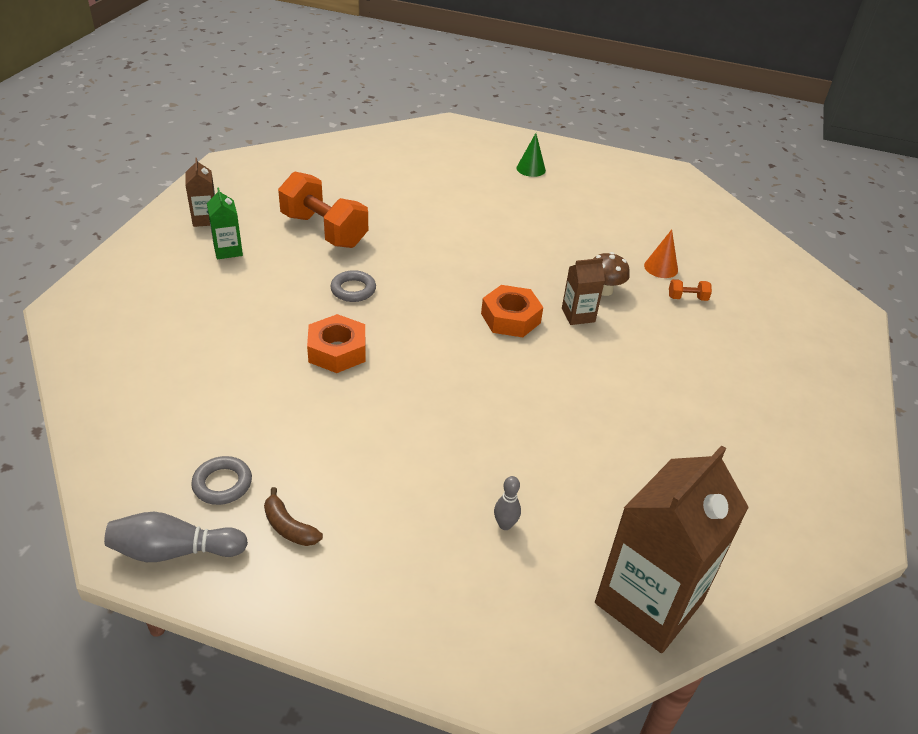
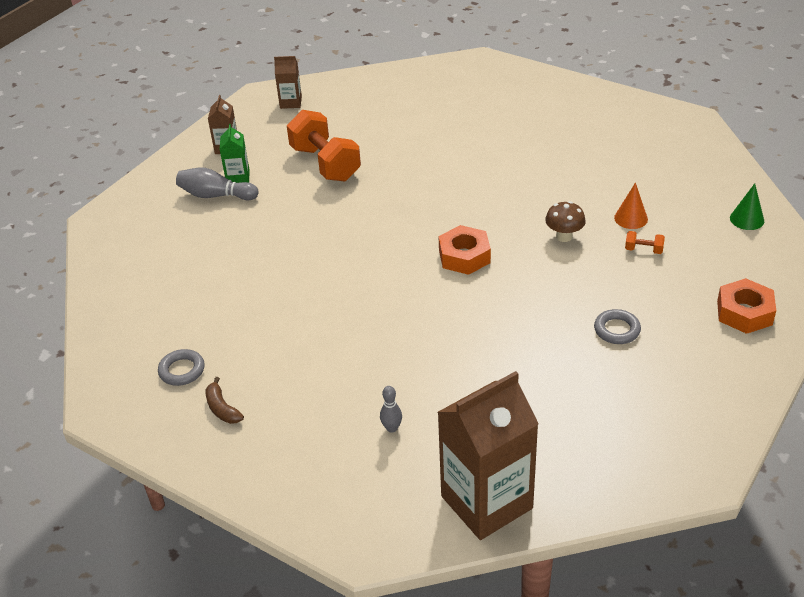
camera: 20 degrees right, 0 degrees up
grey bowling pin [104,512,248,562] -> grey bowling pin moved to [176,168,258,200]
orange nut [307,314,366,373] -> orange nut moved to [717,278,776,334]
grey ring [330,270,376,302] -> grey ring moved to [594,309,641,344]
green cone [517,133,546,177] -> green cone moved to [730,183,764,230]
brown carton [562,258,605,325] -> brown carton moved to [274,56,302,109]

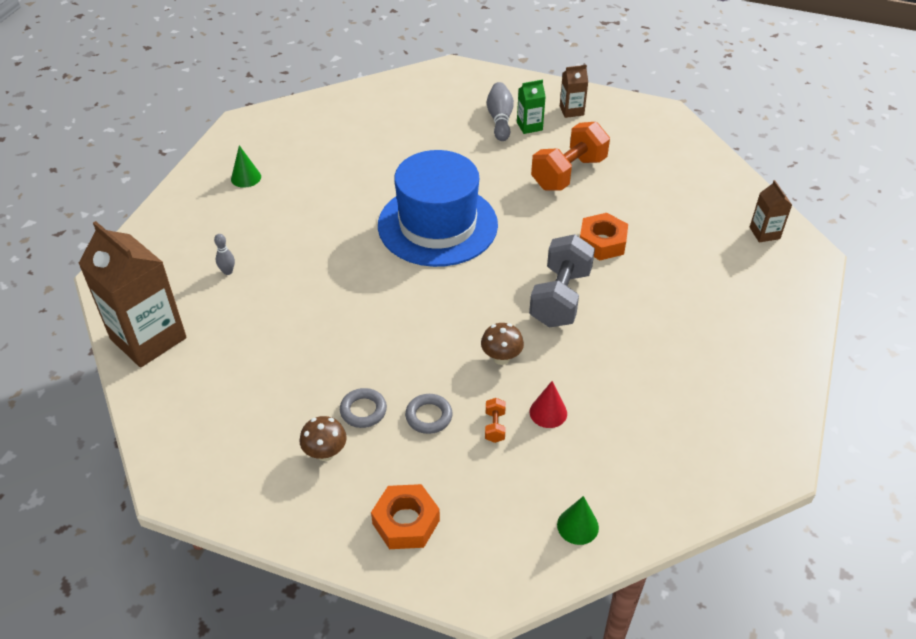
camera: 75 degrees right, 5 degrees up
grey ring [158,349,205,386] -> grey ring moved to [405,394,453,434]
brown banana [206,377,244,424] -> green cone [231,145,261,188]
brown carton [274,56,302,109] -> brown carton moved to [750,180,792,242]
orange nut [439,225,491,275] -> orange nut moved to [580,213,628,260]
orange cone [614,183,648,229] -> red cone [530,381,567,428]
none -> brown mushroom [300,416,347,461]
none -> blue hat [378,150,498,267]
none -> grey dumbbell [529,234,595,328]

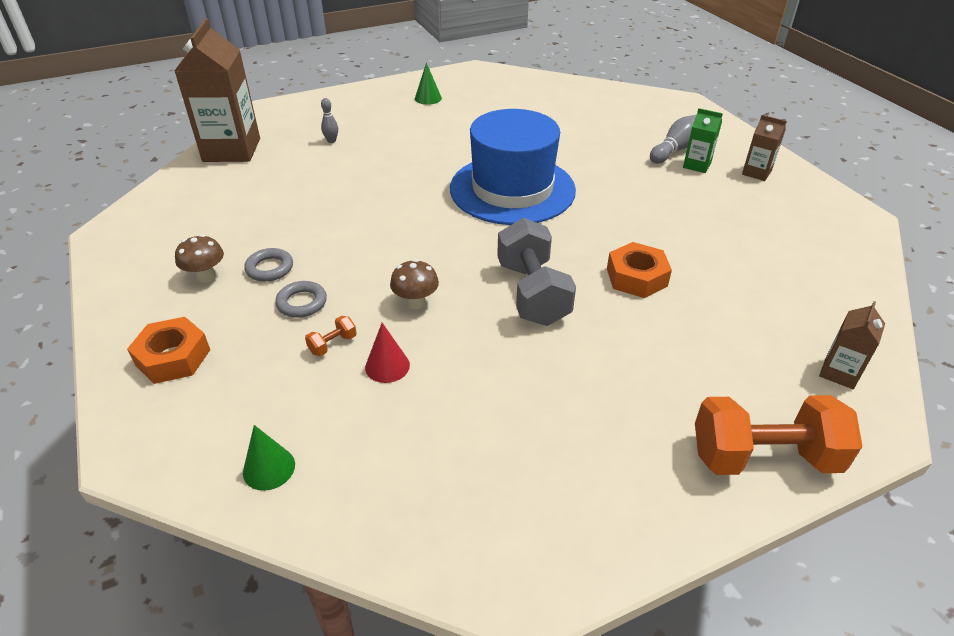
camera: 45 degrees right, 5 degrees down
grey dumbbell [529,234,595,328] -> grey dumbbell turned 75 degrees counterclockwise [497,218,576,326]
orange dumbbell [531,122,610,190] -> orange dumbbell moved to [695,395,863,475]

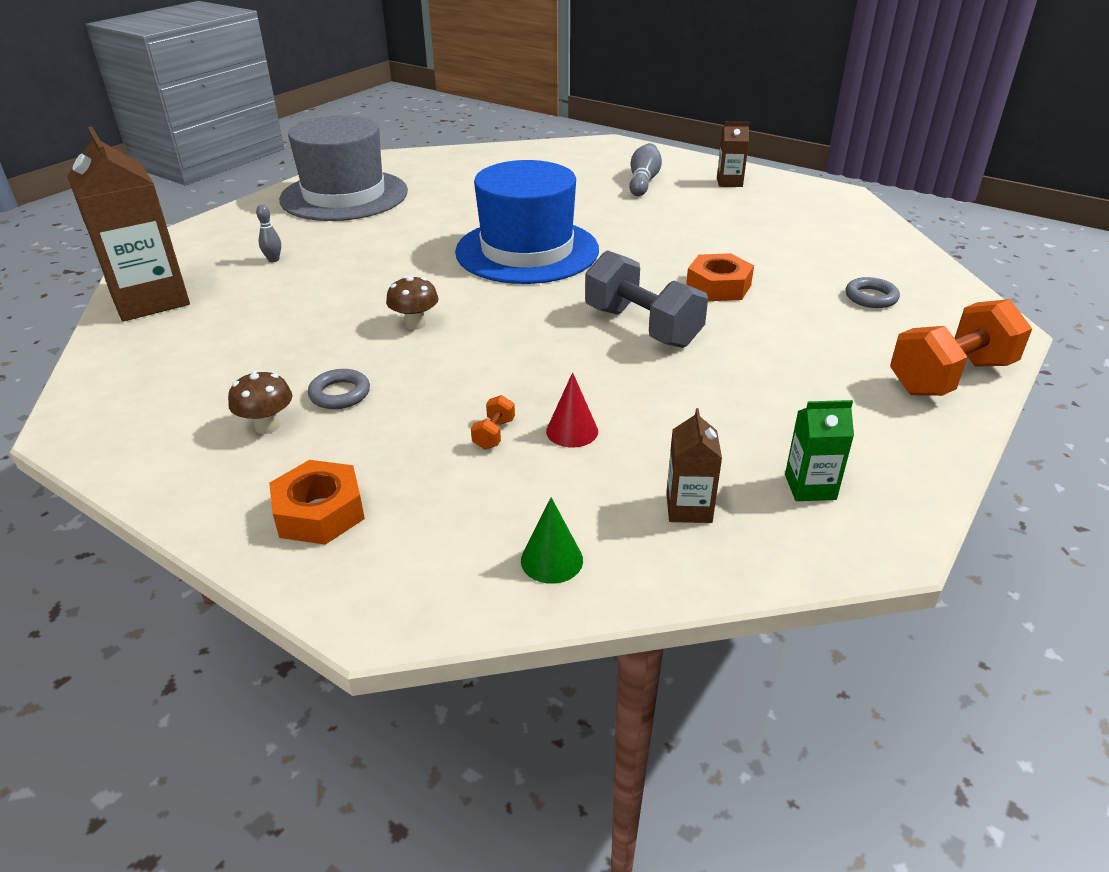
camera: 30 degrees left, 5 degrees down
grey ring [275,281,327,318] -> grey ring moved to [846,277,900,308]
brown mushroom [390,259,439,309] -> brown mushroom moved to [386,276,439,330]
green cone [415,62,442,105] -> grey hat [279,115,408,221]
green carton [683,108,723,173] -> green carton moved to [785,400,854,501]
brown carton [819,301,885,389] -> brown carton moved to [666,408,722,523]

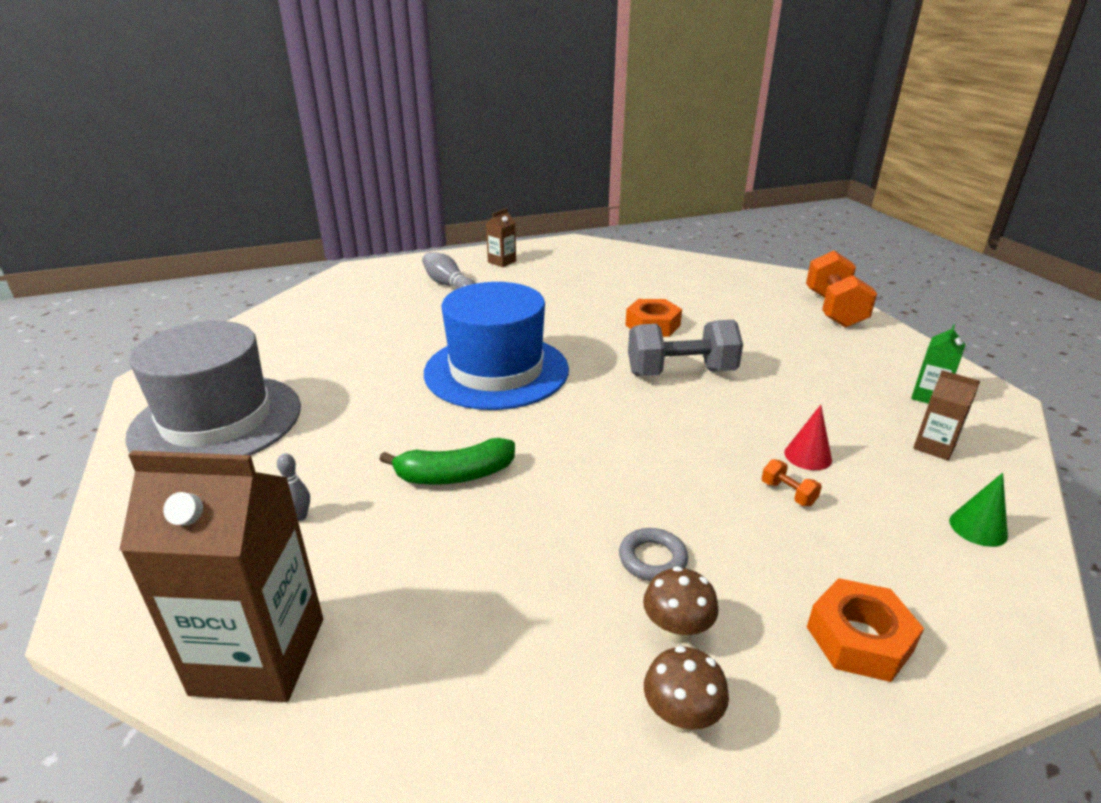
camera: 55 degrees left, 5 degrees down
brown mushroom [386,276,439,330] -> brown mushroom moved to [644,646,729,733]
grey ring [846,277,900,308] -> none
none -> green banana [379,438,515,485]

